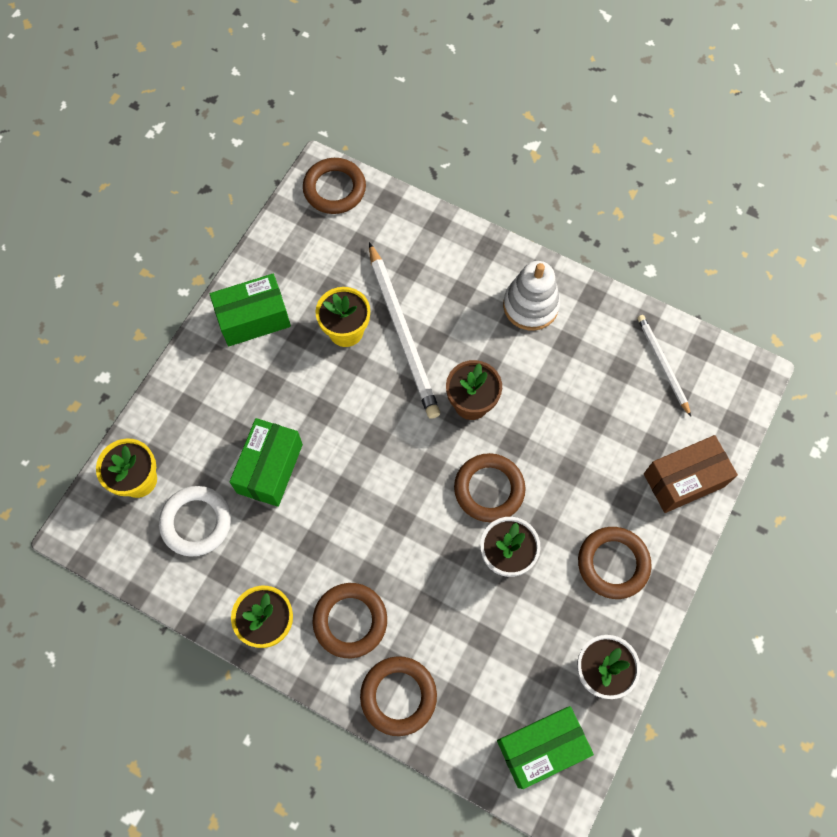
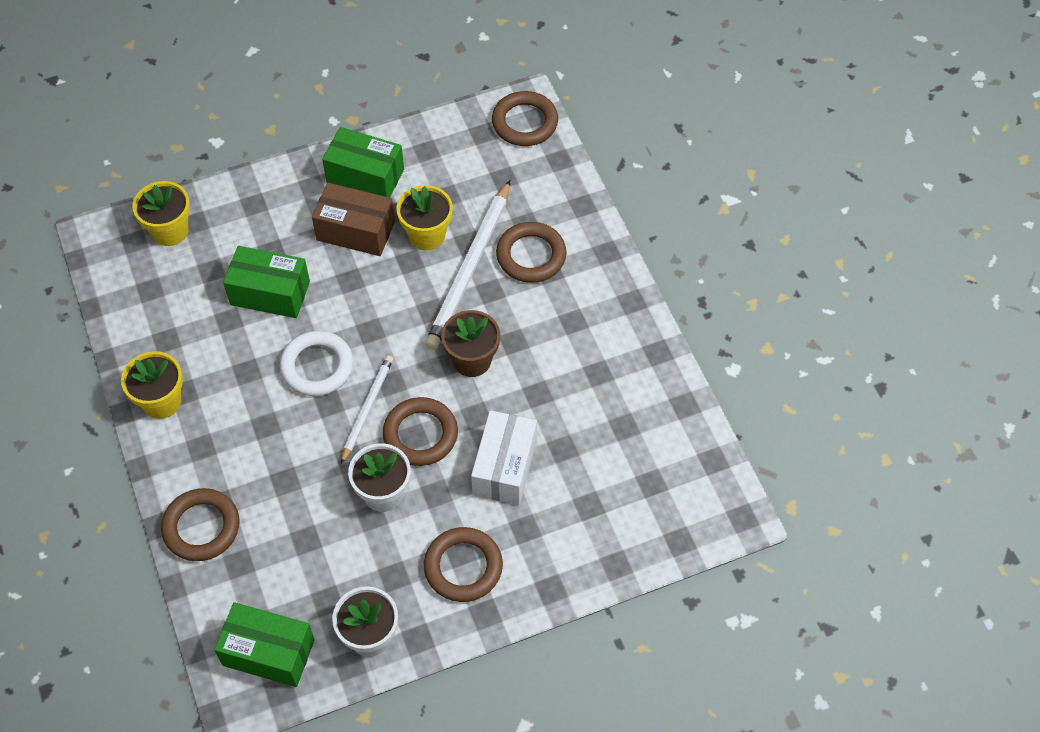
camera: 40 degrees right, 10 degrees down
white ring [159,486,231,556] -> white ring moved to [280,331,353,396]
green box [229,418,303,507] -> green box turned 45 degrees clockwise [223,246,310,318]
brown ring [313,583,387,658] -> brown ring moved to [496,222,567,283]
white stacking toy [503,261,560,331] -> none
white pencil [637,315,691,417] -> white pencil moved to [341,355,393,464]
brown box [644,435,738,513] -> brown box moved to [312,183,395,256]
none -> white box [471,410,537,505]

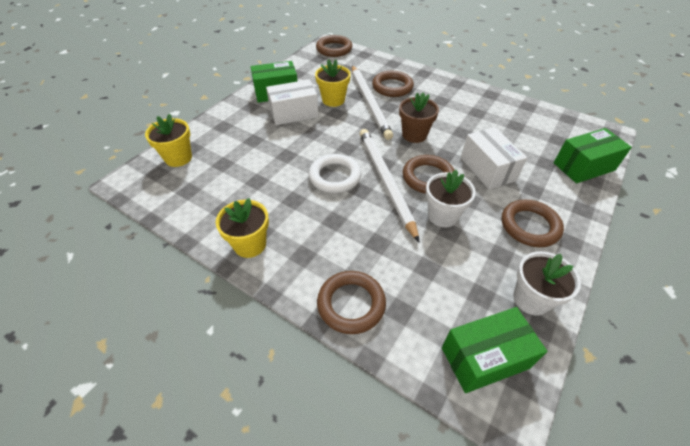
camera: 35 degrees left, 10 degrees down
green box [223,246,310,318] -> green box moved to [554,128,632,183]
brown box [312,183,395,256] -> white box [266,80,319,125]
white pencil [341,355,393,464] -> white pencil [360,129,420,243], size x1.76

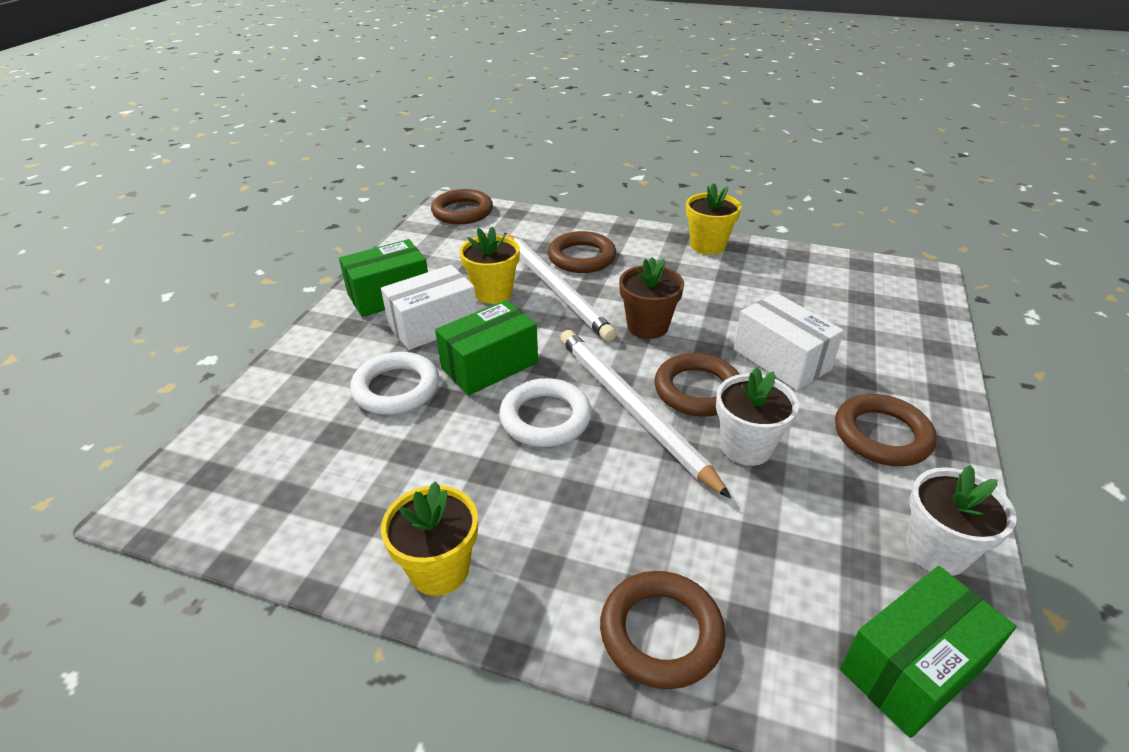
camera: 15 degrees left, 10 degrees down
yellow flower pot [145,114,192,167] -> yellow flower pot moved to [686,183,742,255]
green box [554,128,632,183] -> green box moved to [435,300,538,395]
none -> white ring [350,352,439,415]

